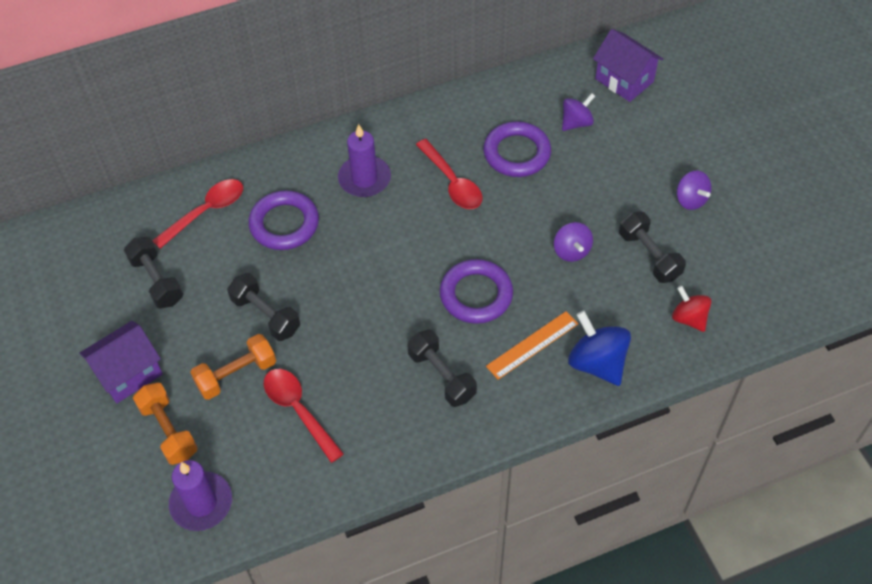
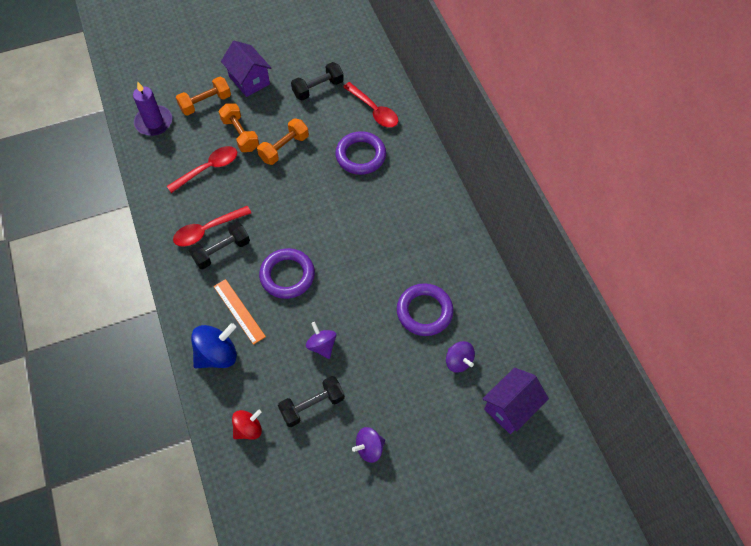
camera: 90 degrees right, 5 degrees up
black dumbbell [227,273,300,341] -> orange dumbbell [257,118,309,165]
purple candle [338,124,391,197] -> none
red spoon [416,139,483,209] -> red spoon moved to [173,206,251,247]
purple spinning top [554,222,593,262] -> purple spinning top turned 75 degrees clockwise [306,322,336,359]

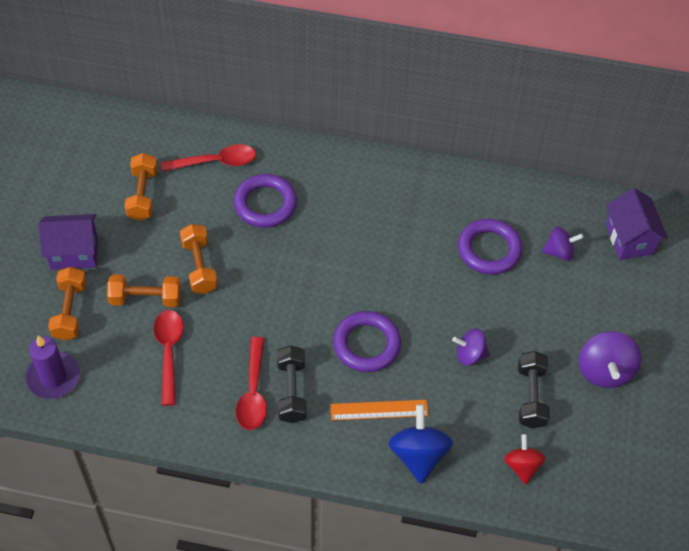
camera: 60 degrees left, 5 degrees down
black dumbbell [291,62,344,100] -> orange dumbbell [125,153,158,221]
purple spinning top [352,427,385,463] -> purple spinning top [579,331,641,388], size x1.57

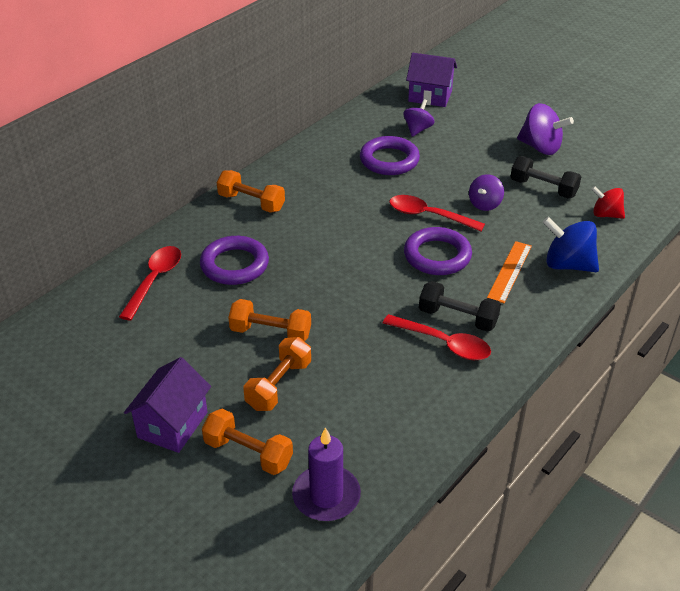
camera: 60 degrees left, 15 degrees down
orange dumbbell [125,153,158,221] -> orange dumbbell moved to [217,170,285,213]
red spoon [153,310,183,406] -> red spoon moved to [389,195,485,231]

